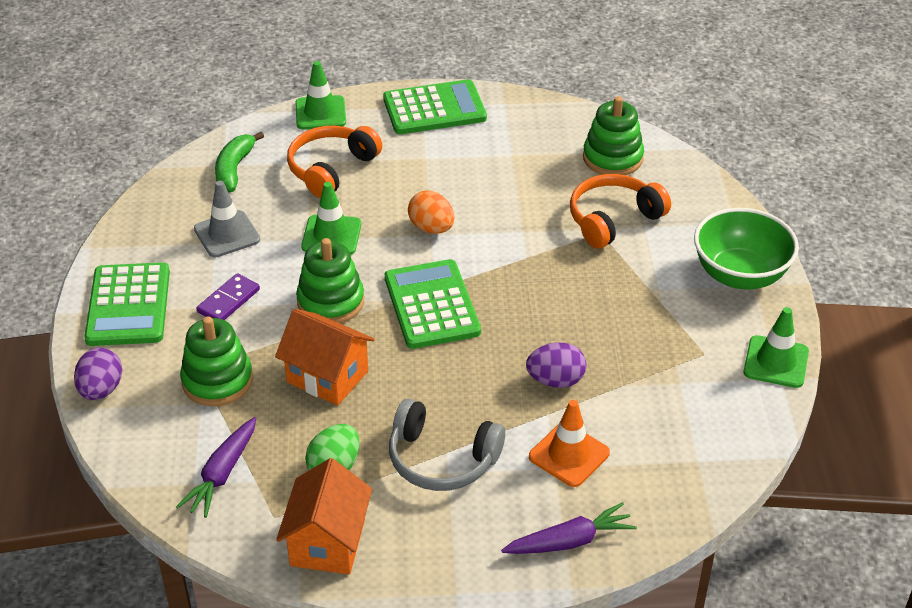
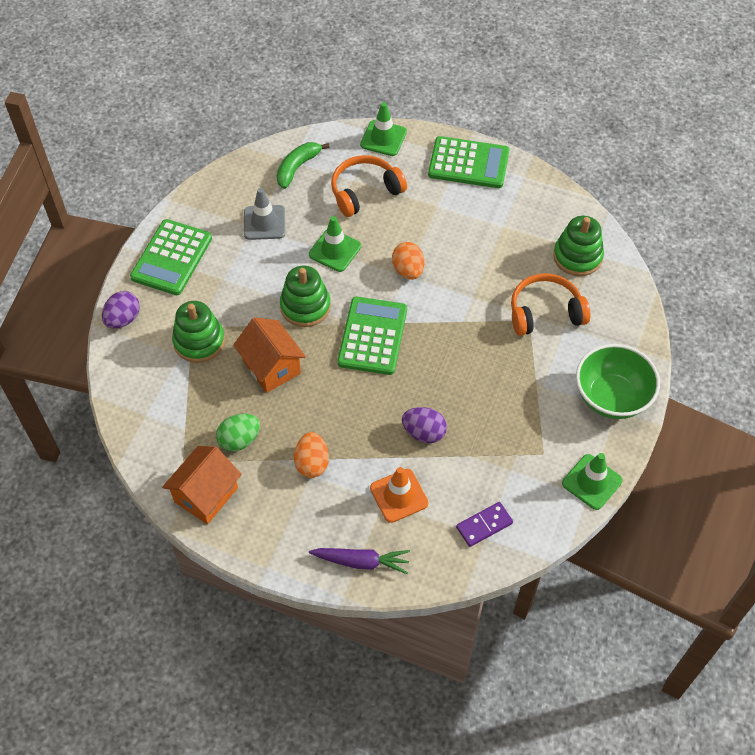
camera: 25 degrees right, 15 degrees up
purple carrot [176,417,256,518] -> none
purple domino [196,273,260,320] -> purple domino moved to [456,502,513,547]
grey headphones [389,399,505,491] -> orange egg [294,432,329,478]

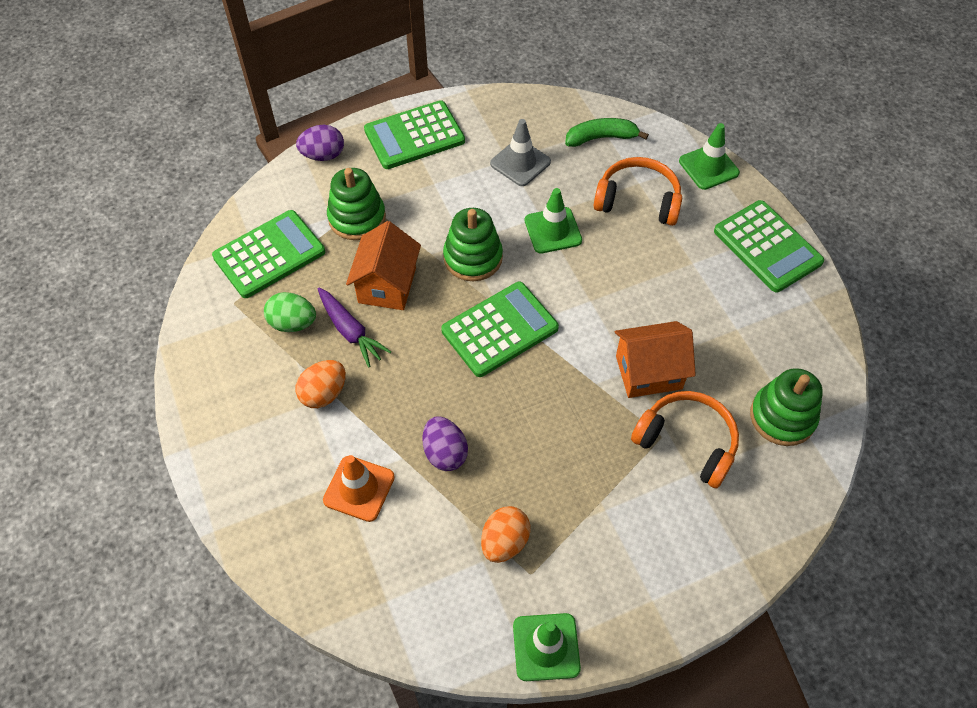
camera: 45 degrees right, 0 degrees up
orange house [162,446,242,524] -> orange house moved to [615,321,696,398]
purple carrot [309,548,410,574] -> purple carrot moved to [318,288,391,368]
orange egg [392,242,424,280] -> orange egg moved to [481,506,530,563]
purple domino [456,502,513,547] -> none
green bowl [576,344,660,419] -> none
none -> green calculator [212,210,325,298]

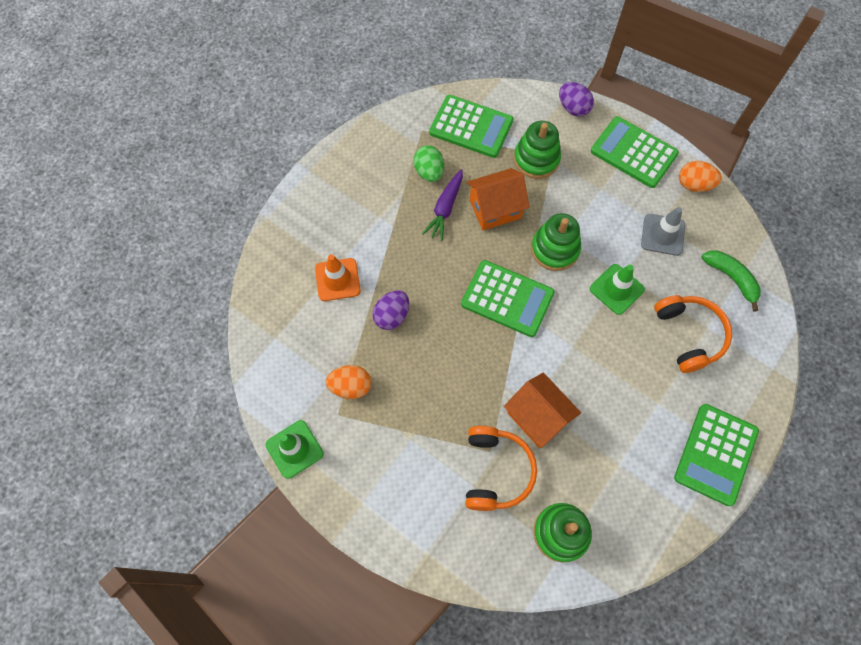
camera: 60 degrees right, 10 degrees up
orange egg [295,360,346,408] -> orange egg moved to [679,161,722,192]
green traffic cone [679,123,740,190] -> none

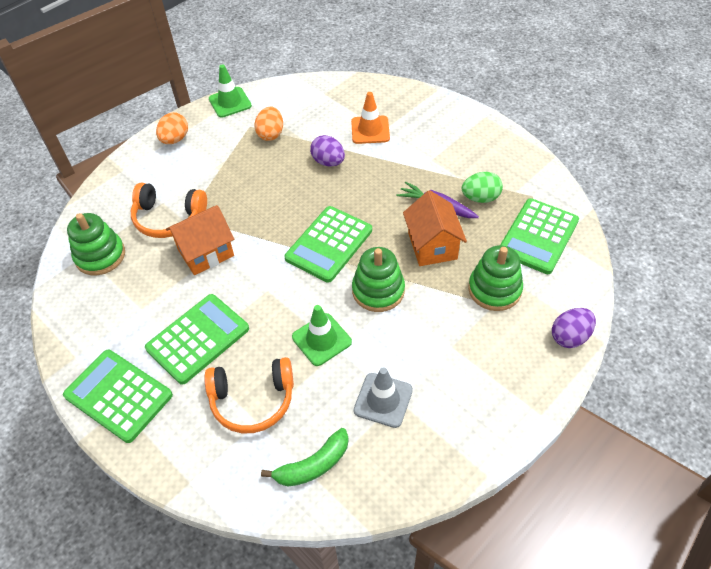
camera: 100 degrees right, 15 degrees down
green calculator [591,116,679,188] -> green calculator moved to [145,294,249,385]
orange egg [679,161,722,192] -> orange egg moved to [156,112,188,144]

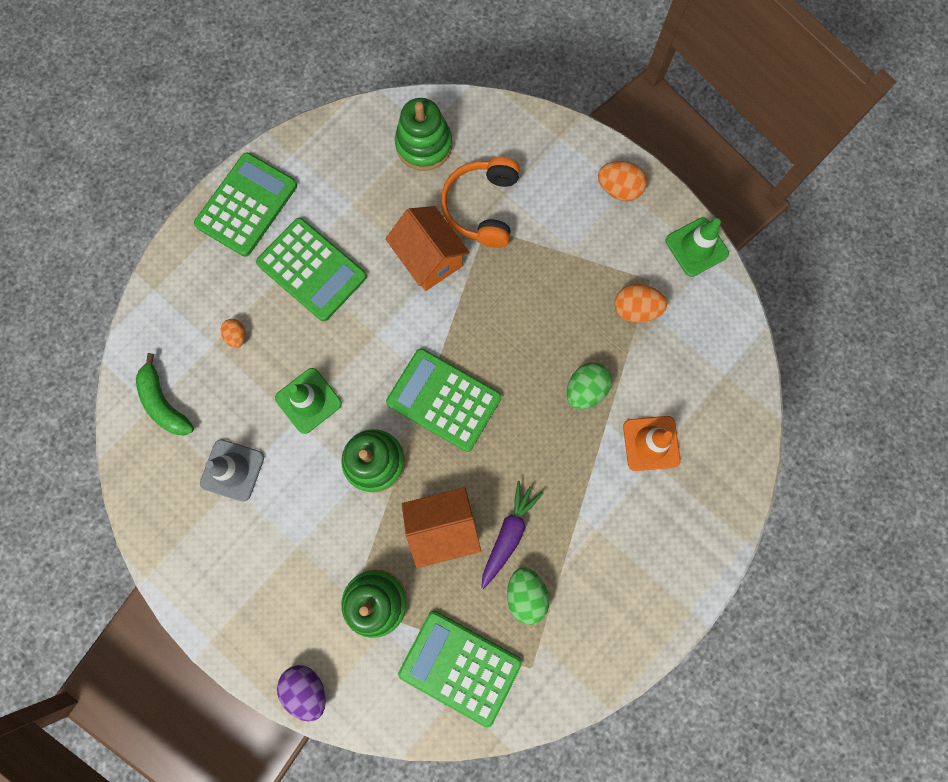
camera: 85 degrees right, 25 degrees up
orange headphones [204,357,294,433] -> orange egg [221,319,246,348]
purple egg [310,135,345,167] -> green egg [566,363,612,409]

